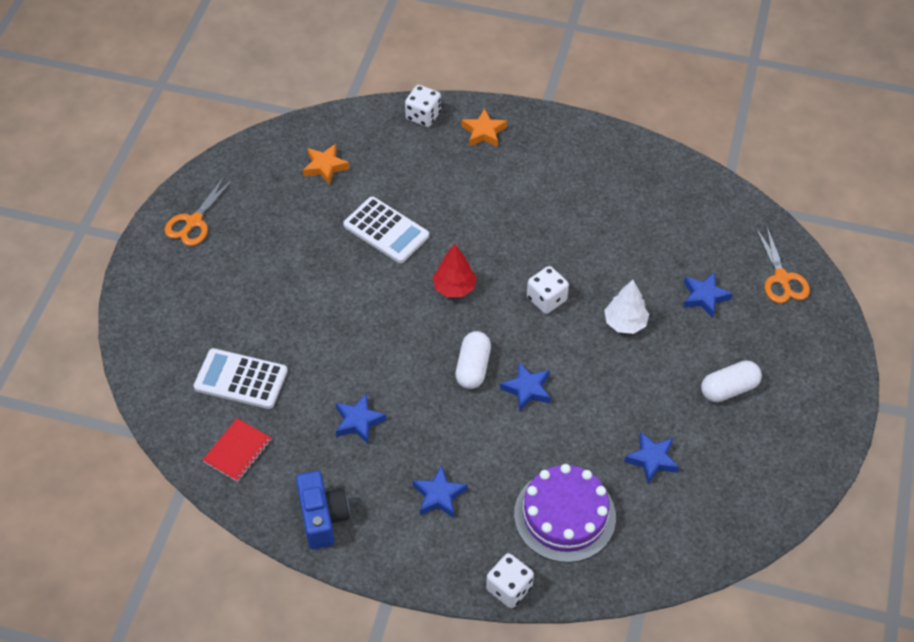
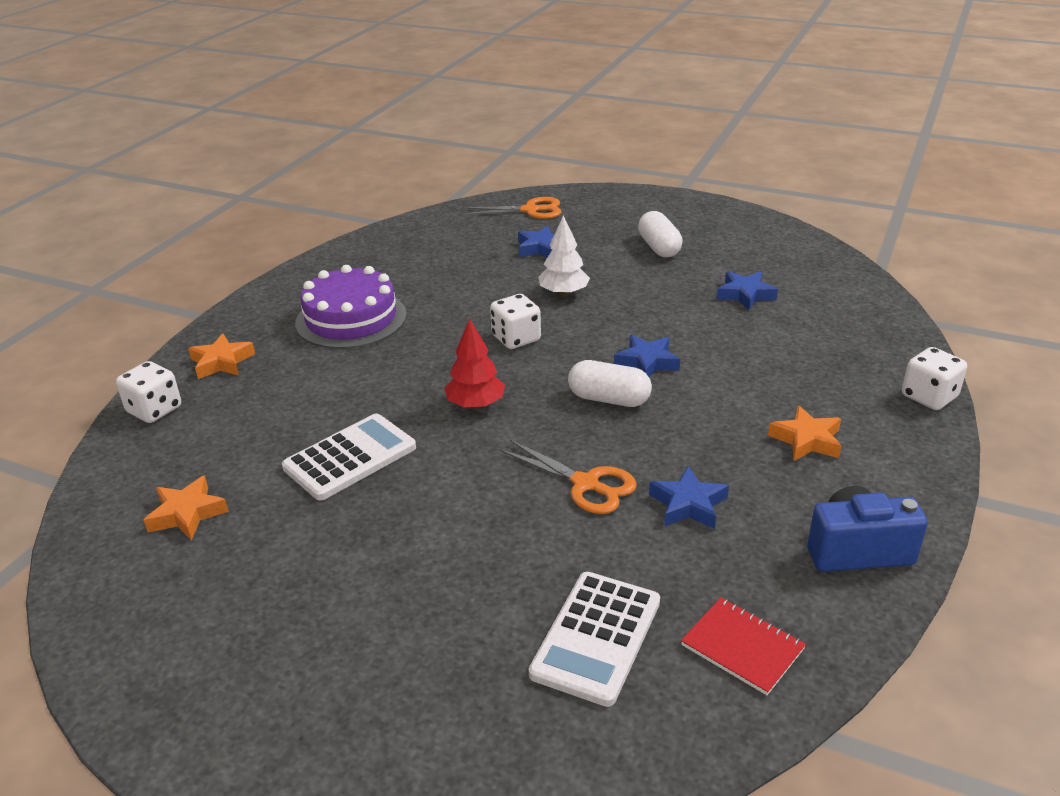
camera: 80 degrees left, 20 degrees down
orange scissors [164,176,234,246] -> orange scissors moved to [500,440,637,514]
blue star [413,466,467,518] -> orange star [768,406,842,461]
purple cake [514,464,616,563] -> purple cake moved to [295,265,407,349]

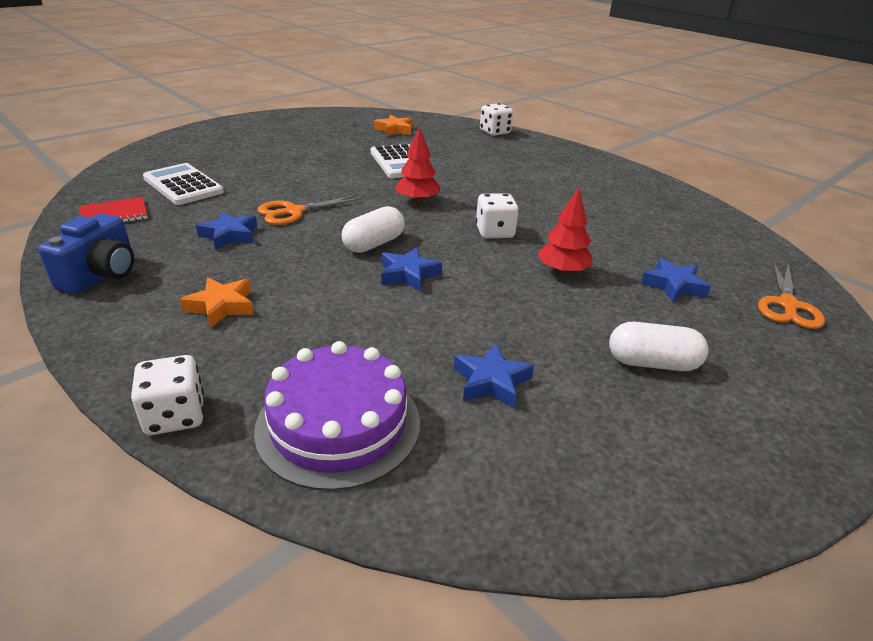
camera: 110 degrees right, 0 degrees up
orange star [188,333,255,379] -> none
purple cake [295,265,407,349] -> purple cake moved to [254,341,420,491]
white tree [538,215,590,296] -> red tree [538,187,593,275]

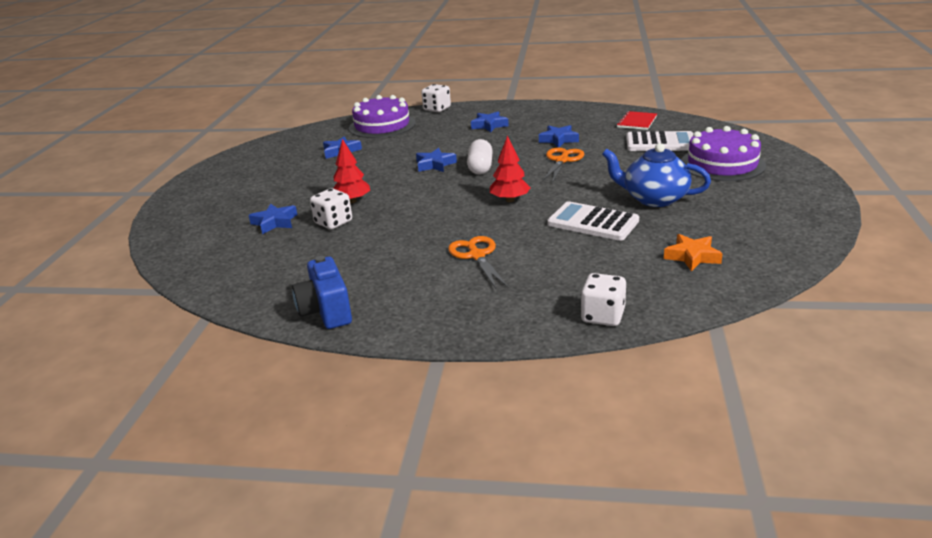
camera: 145 degrees right, 5 degrees down
blue camera [38,213,134,294] -> blue camera moved to [292,256,352,329]
orange star [180,277,254,328] -> blue star [471,111,509,132]
white dice [476,193,519,239] -> white dice moved to [310,188,352,229]
white capsule [609,322,709,371] -> none
orange scissors [758,261,825,329] -> orange scissors moved to [448,236,508,289]
none -> blue teapot [602,143,711,207]
none -> purple cake [681,126,766,181]

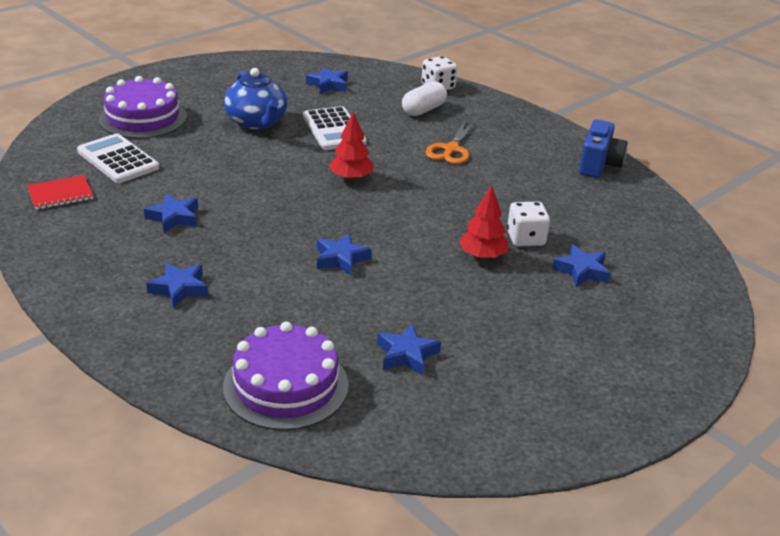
camera: 145 degrees left, 5 degrees up
white dice [421,84,451,112] -> none
white capsule [467,139,493,175] -> white capsule moved to [402,81,447,116]
orange scissors [542,148,584,183] -> none
orange star [664,234,723,272] -> blue star [306,67,348,94]

